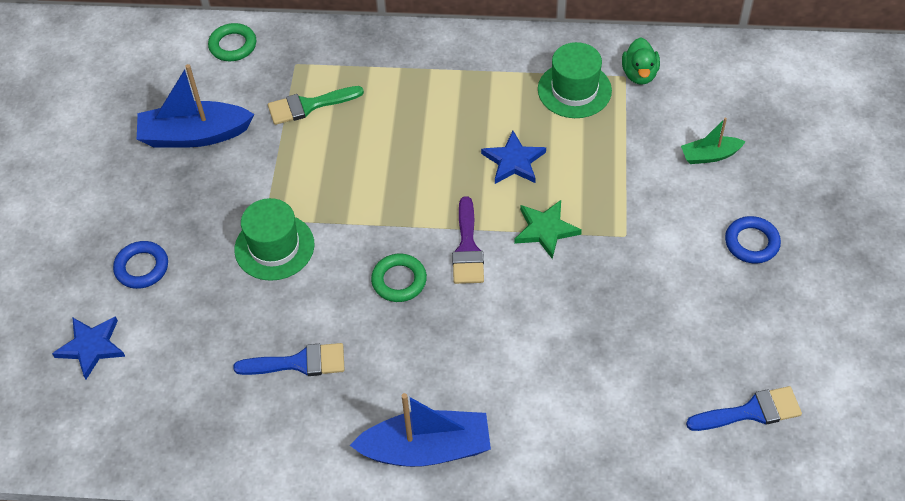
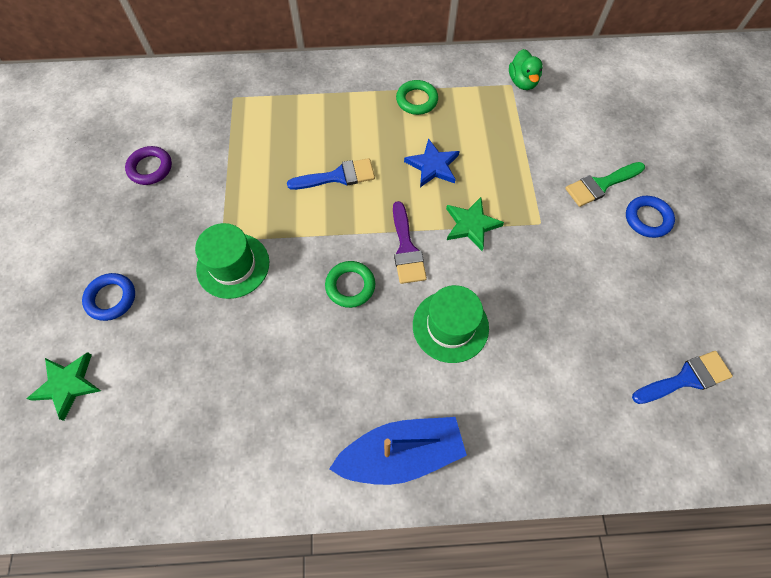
camera: 10 degrees left, 10 degrees up
blue star [52,316,126,379] -> green star [27,352,101,421]
blue boat [137,64,254,148] -> purple ring [125,146,172,185]
green ring [208,23,256,61] -> green ring moved to [396,80,438,115]
blue brush [233,343,345,376] -> blue brush moved to [287,158,375,190]
green brush [268,86,364,125] -> green brush moved to [565,162,645,207]
green hat [538,42,612,118] -> green hat moved to [413,285,489,363]
green boat [681,118,746,164] -> none

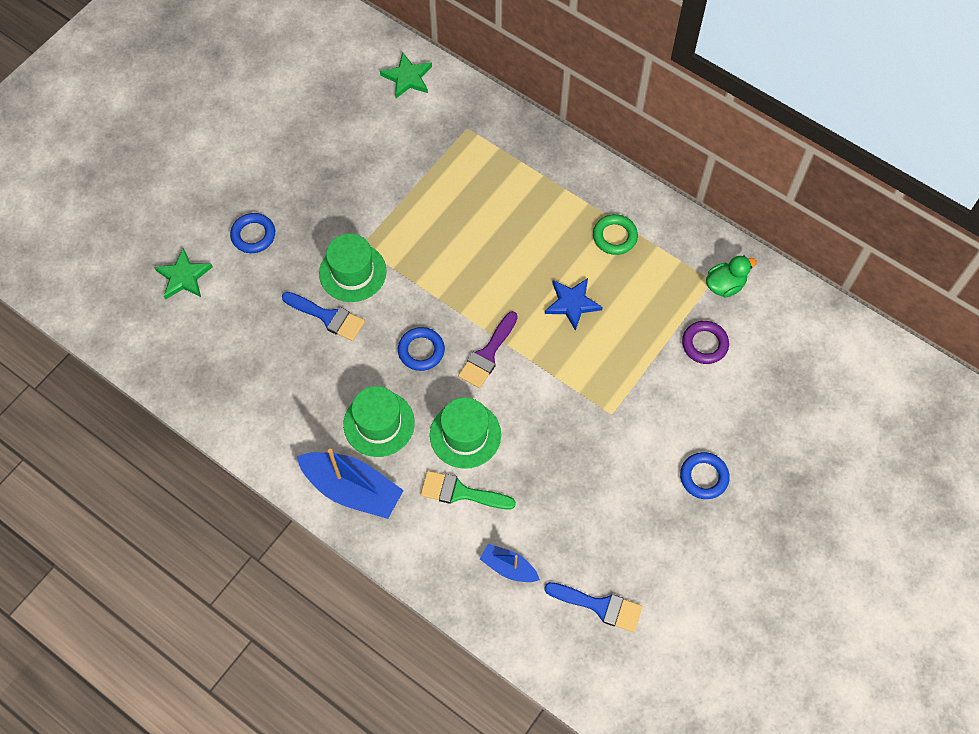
camera: 40 degrees right, 0 degrees up
purple ring [125,146,172,185] -> purple ring moved to [682,321,729,364]
blue brush [287,158,375,190] -> blue brush moved to [282,292,365,341]
green ring [325,261,375,308] -> blue ring [398,327,445,371]
green star [446,197,504,251] -> green star moved to [380,52,432,98]
green duck [509,49,543,90] -> green duck turned 150 degrees counterclockwise [706,255,757,297]
green brush [565,162,645,207] -> green brush moved to [420,471,516,509]
none -> green hat [343,386,415,457]
none -> blue boat [480,544,540,582]

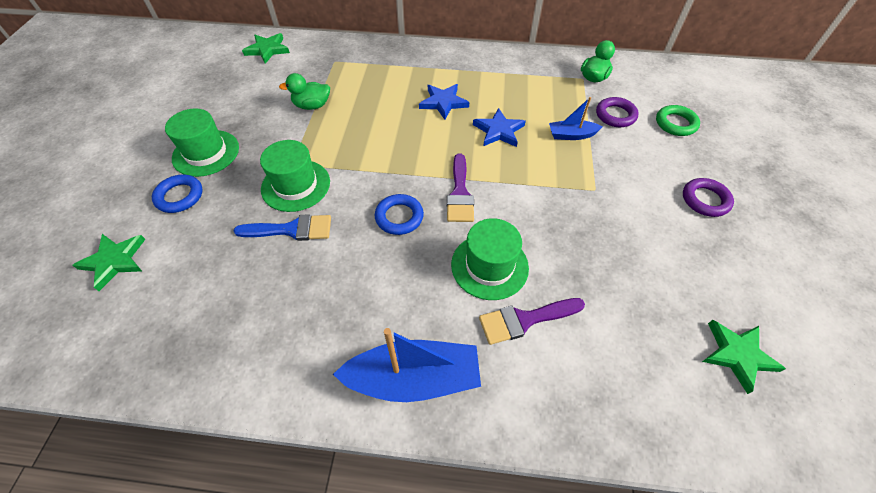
camera: 30 degrees left, 10 degrees down
green hat [343,386,415,457] -> green hat moved to [165,109,239,177]
green brush [420,471,516,509] -> purple brush [479,298,585,345]
blue boat [480,544,540,582] -> blue boat moved to [549,97,603,140]
blue brush [544,582,642,632] -> green star [702,320,786,394]
green ring [593,214,638,255] -> green ring moved to [656,105,700,136]
blue ring [680,452,730,499] -> purple ring [683,178,734,217]
none -> green duck [279,73,330,110]
none -> blue star [419,84,469,120]

